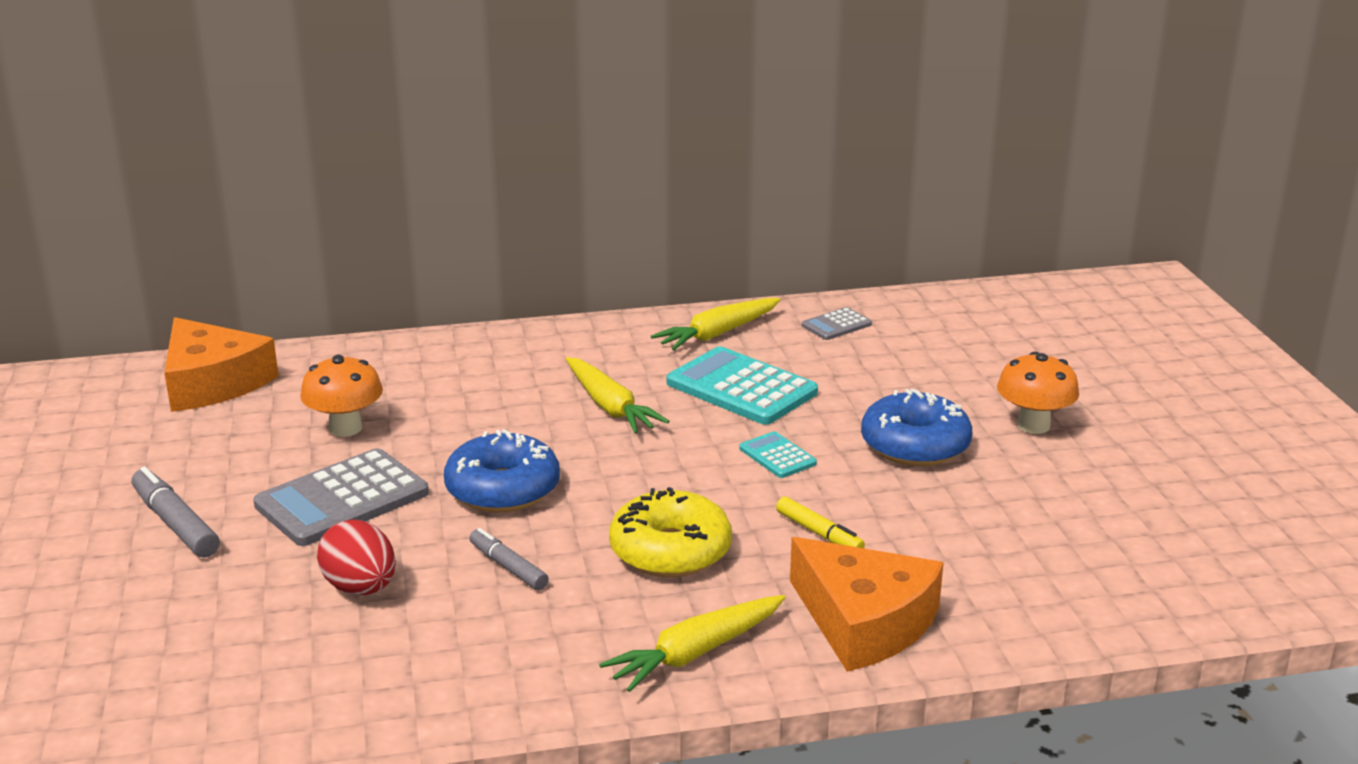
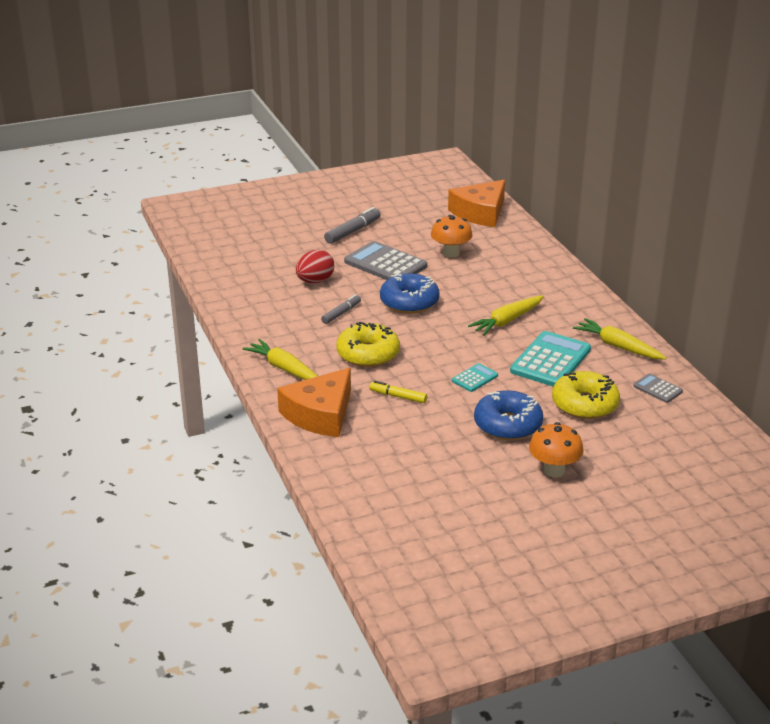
camera: 80 degrees right, 5 degrees up
yellow marker [776,497,865,548] -> yellow marker turned 75 degrees clockwise [370,381,427,403]
none -> yellow donut [552,371,620,419]

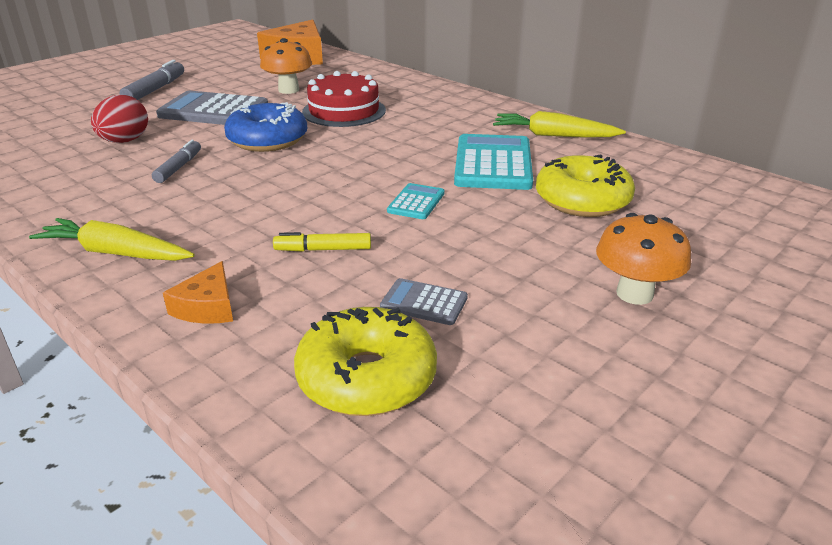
camera: 25 degrees left, 0 degrees up
orange cheese [277,368,351,437] -> orange cheese [163,261,233,324], size x0.50
yellow donut [336,322,400,367] -> yellow donut moved to [294,307,437,416]
yellow carrot [468,295,544,335] -> none
blue donut [474,390,543,440] -> none
grey calculator [633,374,683,403] -> grey calculator moved to [380,278,468,325]
none -> red cake [302,71,386,127]

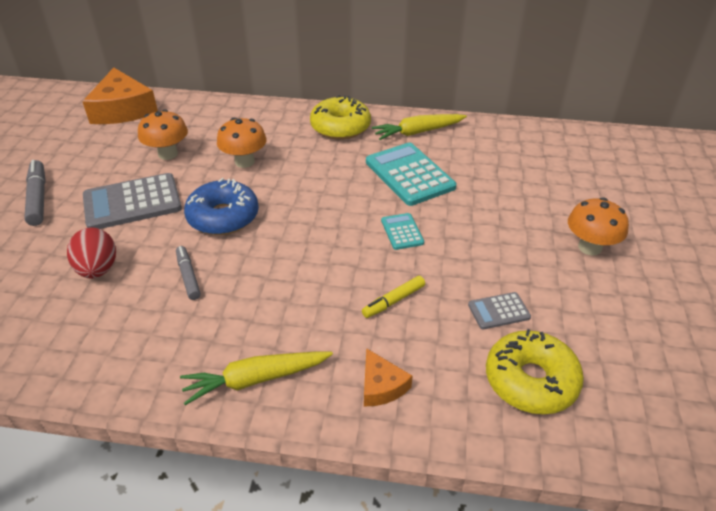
camera: 35 degrees left, 10 degrees up
red cake [302,71,386,127] -> orange mushroom [217,118,267,168]
yellow donut [536,154,635,217] -> yellow donut moved to [310,95,371,140]

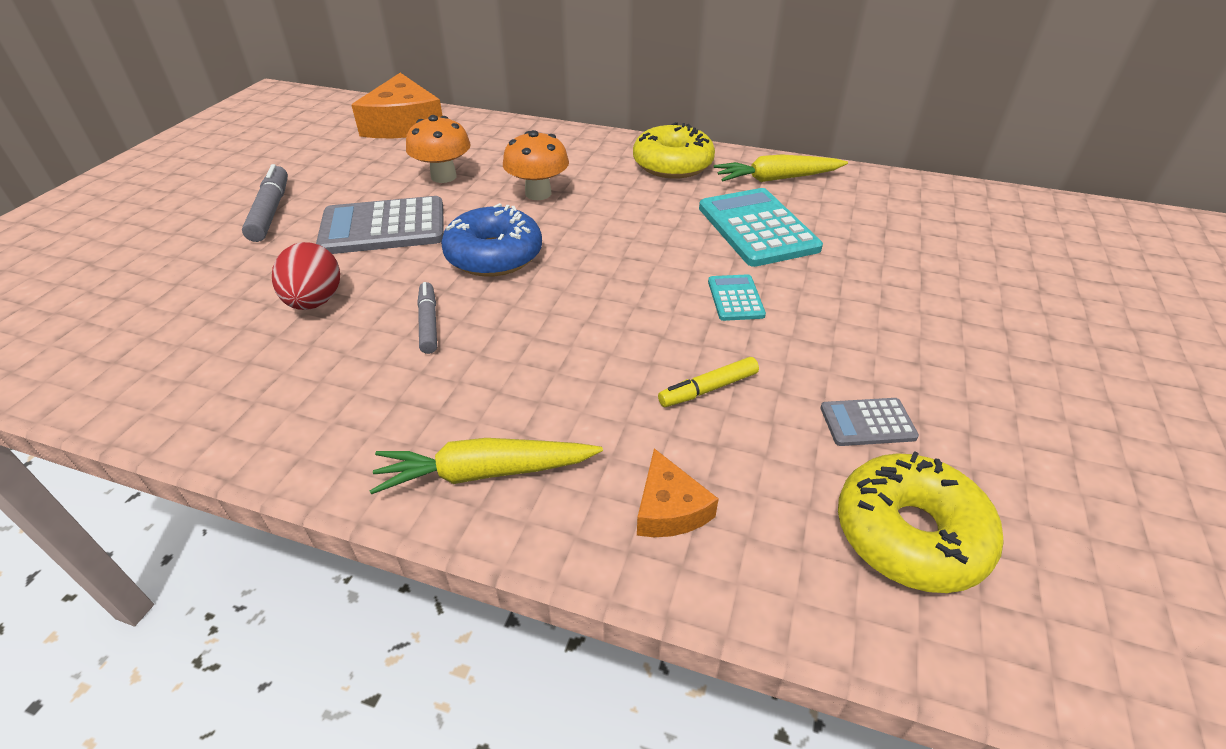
camera: 10 degrees right, 0 degrees up
orange mushroom [568,197,629,256] -> none

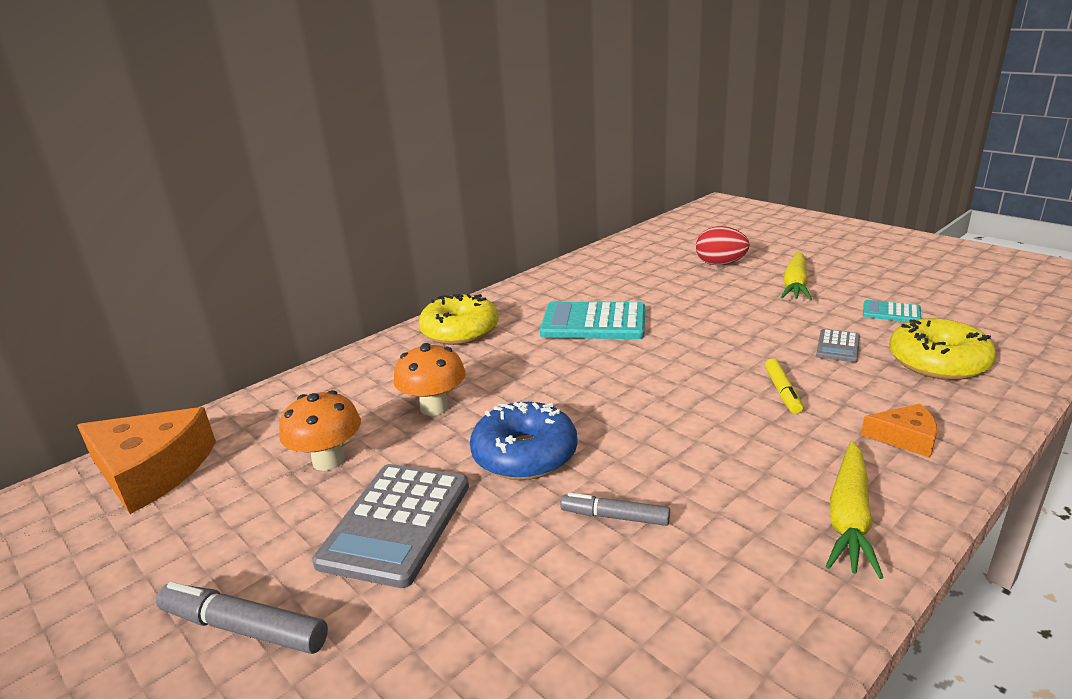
camera: 60 degrees left, 15 degrees down
red egg [272,242,340,310] -> red egg moved to [696,226,749,265]
turquoise calculator [708,274,766,321] -> turquoise calculator moved to [863,300,921,322]
yellow carrot [714,154,848,182] -> yellow carrot moved to [781,252,812,300]

